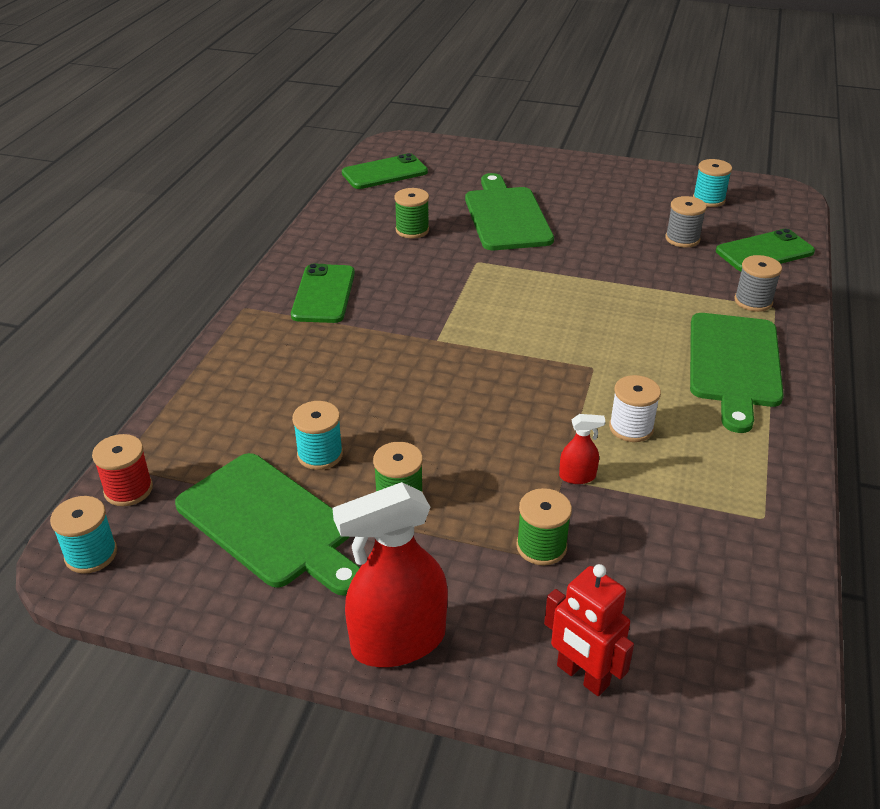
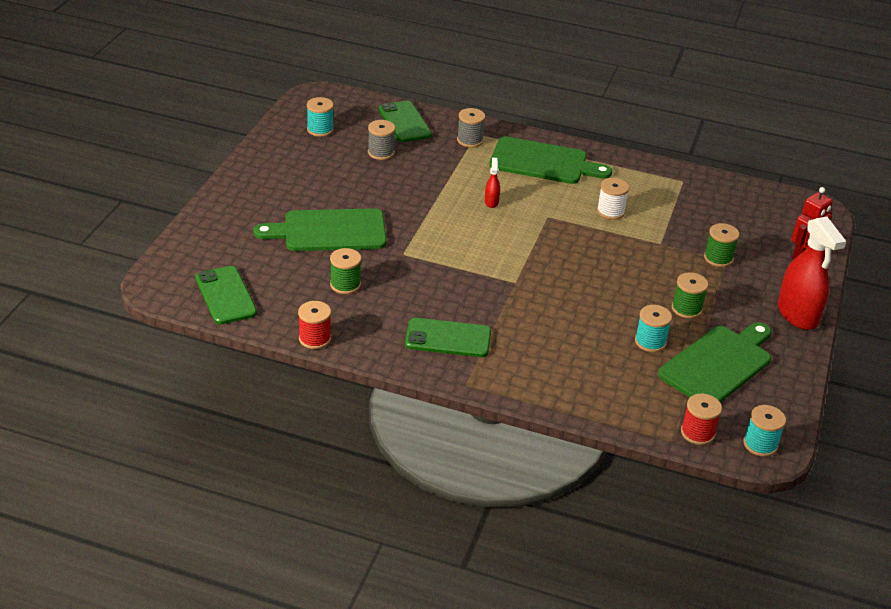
camera: 90 degrees left, 0 degrees up
red spray bottle [559,414,605,484] -> red spray bottle moved to [485,158,500,208]
none -> red spool [298,301,331,349]

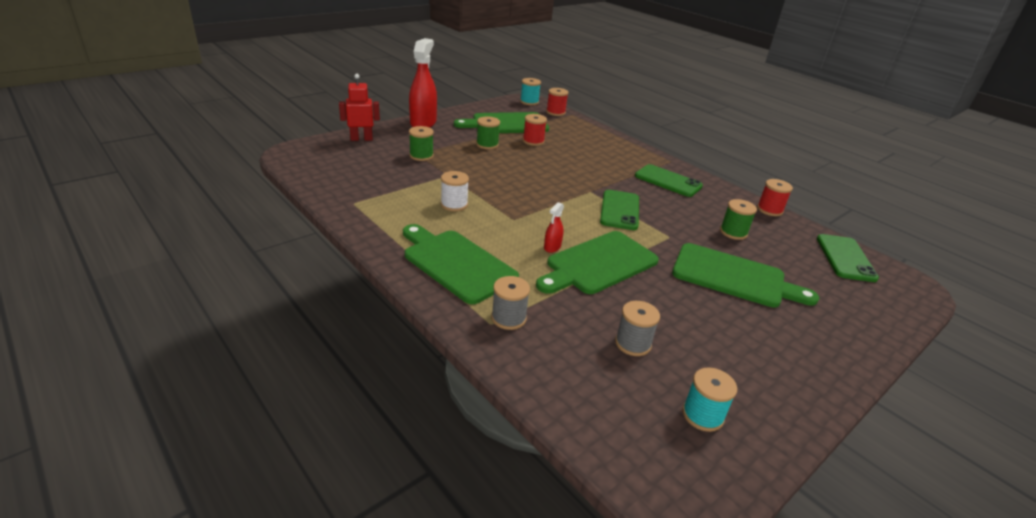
camera: 150 degrees left, 5 degrees down
green phone [379,101,432,142] -> green phone moved to [600,190,639,230]
turquoise spool [635,305,672,352] -> red spool [523,114,547,146]
none -> green cutting board [536,231,659,294]

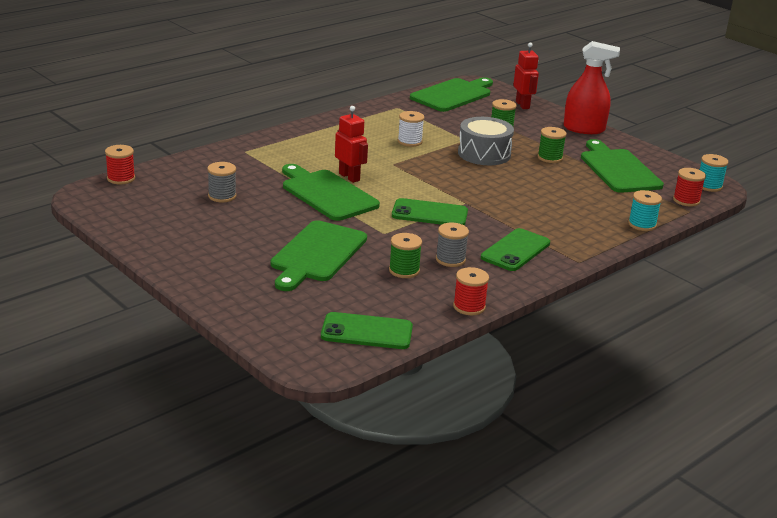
camera: 90 degrees right, 5 degrees down
green cutting board [403,224,519,304] -> green cutting board moved to [410,77,493,112]
grey spool [491,276,530,330] -> grey spool moved to [436,223,469,267]
red spool [523,114,547,146] -> red spool moved to [105,145,135,184]
red spray bottle [544,202,564,253] -> red robot [335,106,368,183]
turquoise spool [682,367,737,432] -> turquoise spool moved to [628,190,662,231]
none -> grey drum [458,117,514,165]

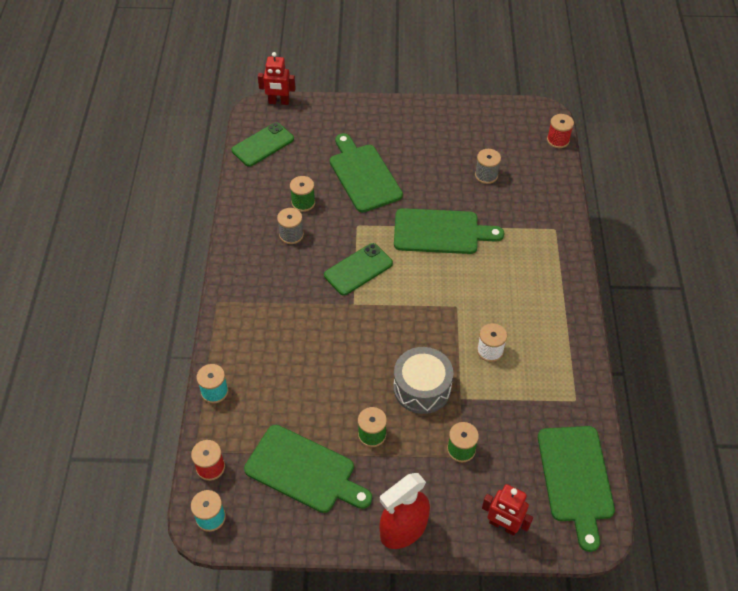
camera: 135 degrees right, 25 degrees up
red robot [335,106,368,183] -> red robot moved to [258,52,296,105]
red spool [453,267,489,315] -> none
green phone [481,228,550,271] -> none

